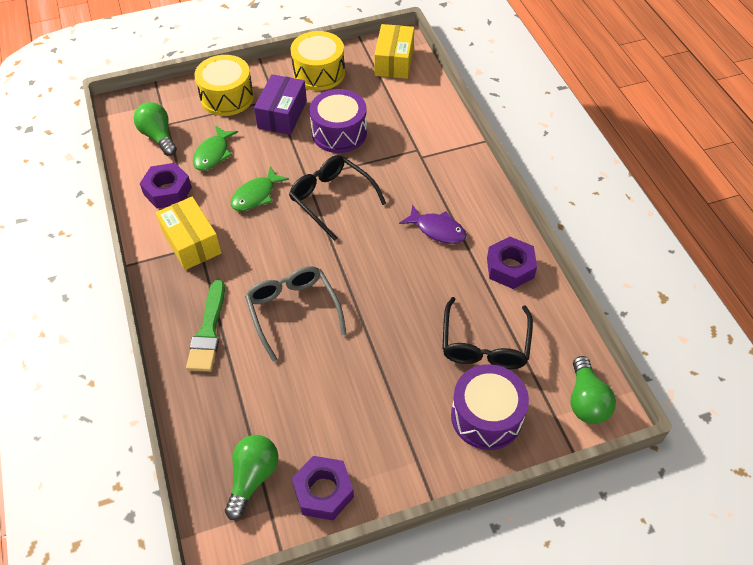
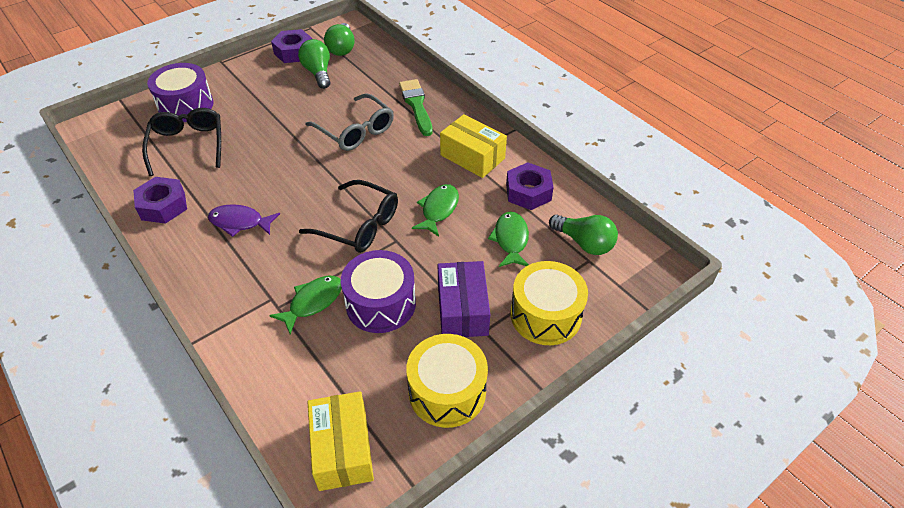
camera: 160 degrees right, 5 degrees down
green light bulb [571,356,616,424] -> green light bulb moved to [298,39,330,89]
none -> green fish [269,276,342,334]

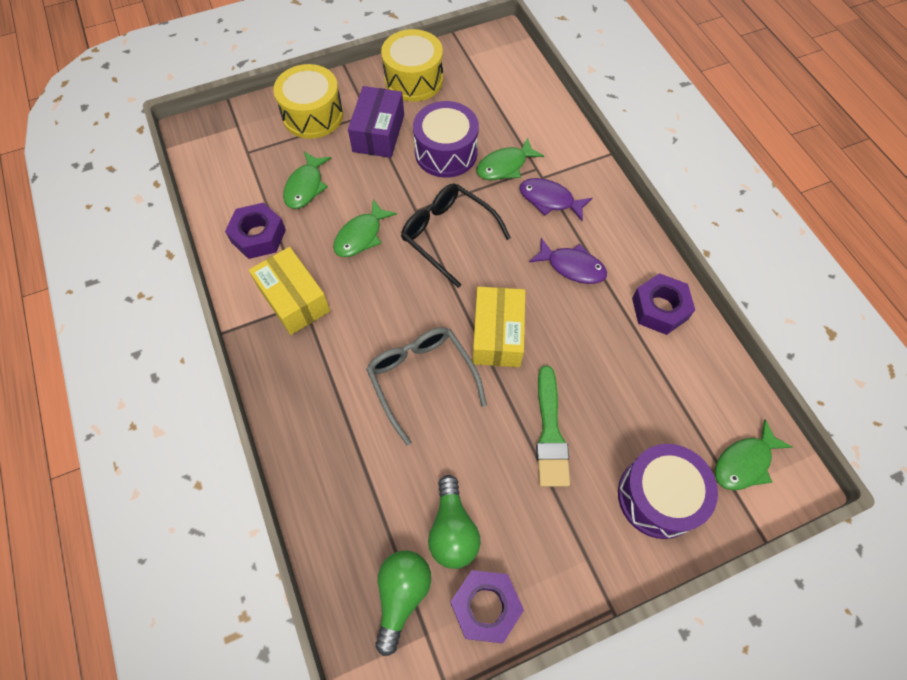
camera: 165 degrees left, 15 degrees up
black glasses [142,108,221,176] -> none
yellow box [308,391,374,491] -> yellow box moved to [472,287,525,367]
green brush [399,79,433,136] -> green brush moved to [536,366,570,487]
green light bulb [549,214,618,255] -> none
none -> purple fish [519,178,593,221]
none -> green fish [715,420,792,490]

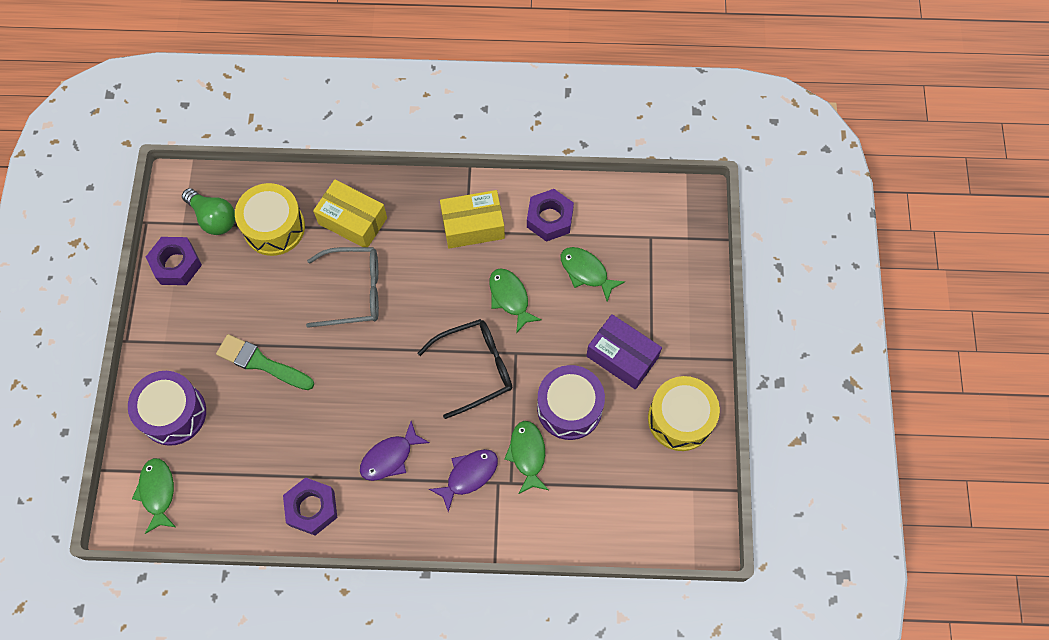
camera: 115 degrees right, 5 degrees up
yellow drum [273,64,343,139] -> yellow drum moved to [235,183,305,256]
green light bulb [428,475,481,569] -> none
yellow box [472,287,525,367] -> yellow box moved to [313,180,387,247]

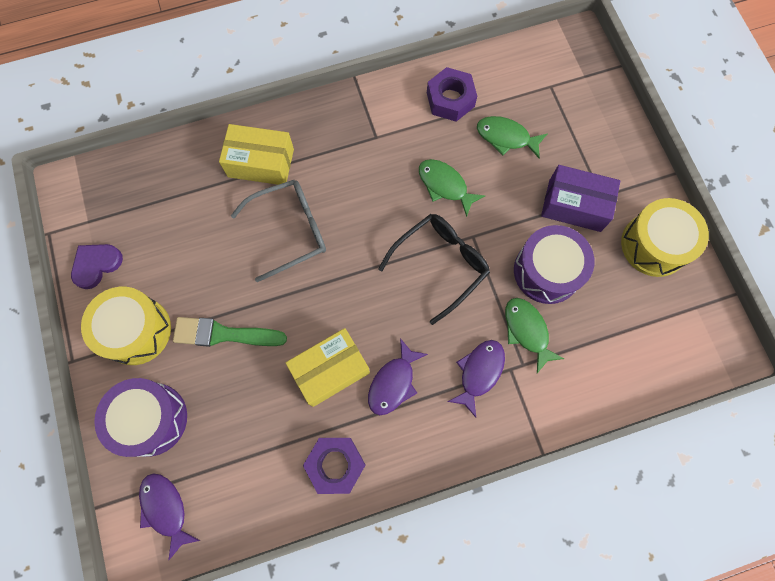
camera: 20 degrees left, 5 degrees up
green fish [132,458,177,534] -> purple fish [139,473,201,561]
purple nut [146,237,202,285] -> purple heart [71,244,123,289]
green light bulb [182,188,235,235] -> none
yellow drum [235,183,305,256] -> yellow drum moved to [81,287,171,365]
yellow box [440,190,505,249] -> yellow box moved to [286,328,370,407]

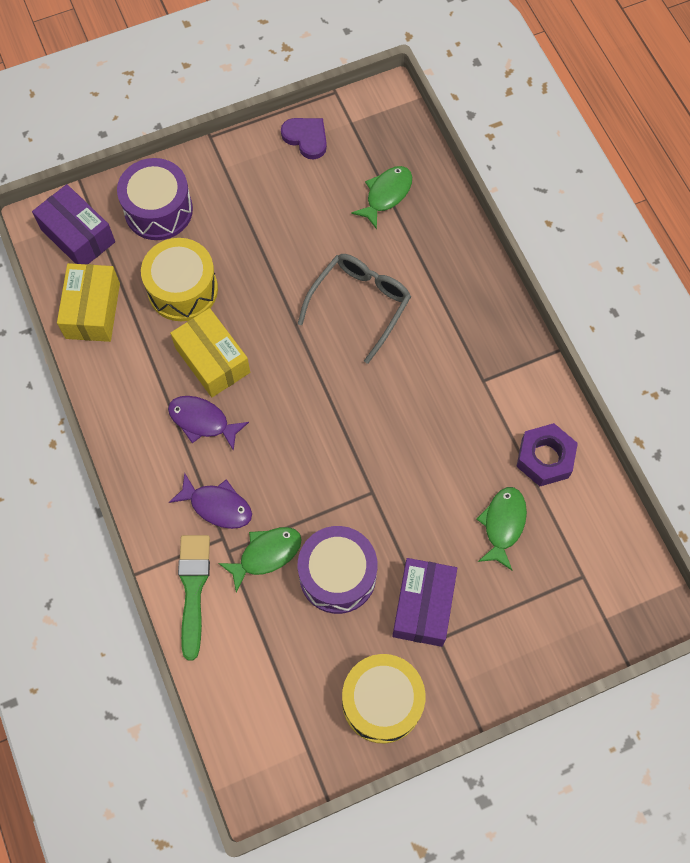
camera: 85 degrees right, 5 degrees down
yellow drum [81,287,171,365] -> yellow drum moved to [141,238,218,321]
purple fish [139,473,201,561] -> purple box [32,184,115,264]
green brush [173,317,287,347] -> green brush moved to [178,535,210,660]
yellow box [219,124,294,185] -> yellow box moved to [57,263,120,342]
grey glasses [231,180,326,282] -> grey glasses turned 120 degrees counterclockwise [298,254,411,364]
purple nut [303,438,366,494] -> none
black glasses [378,214,490,325] -> none
green fish [419,159,485,217] -> green fish moved to [351,166,412,229]

